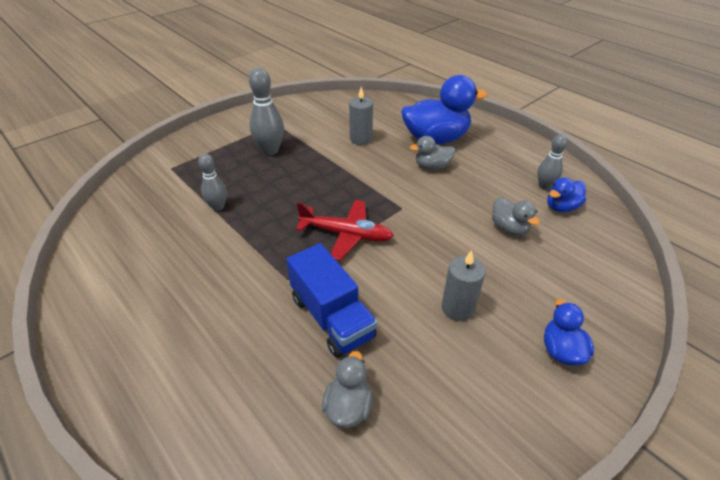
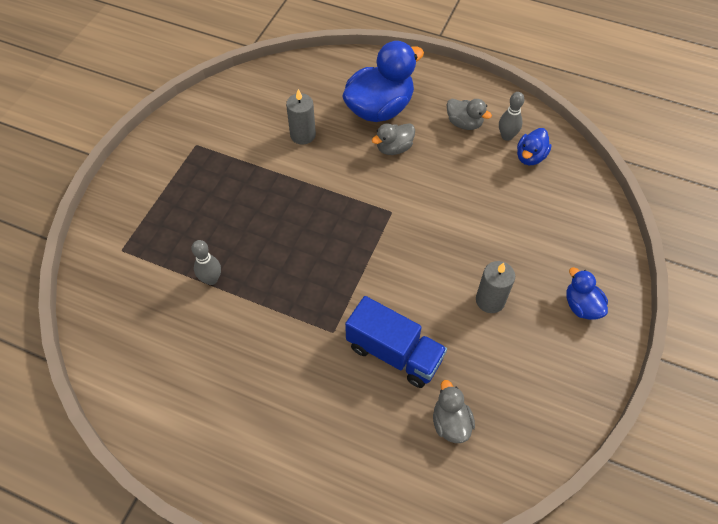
camera: 25 degrees left, 15 degrees up
grey bowling pin [249,68,284,155] -> none
red plane [296,200,394,261] -> none
grey duck [492,197,540,236] -> grey duck moved to [447,99,492,130]

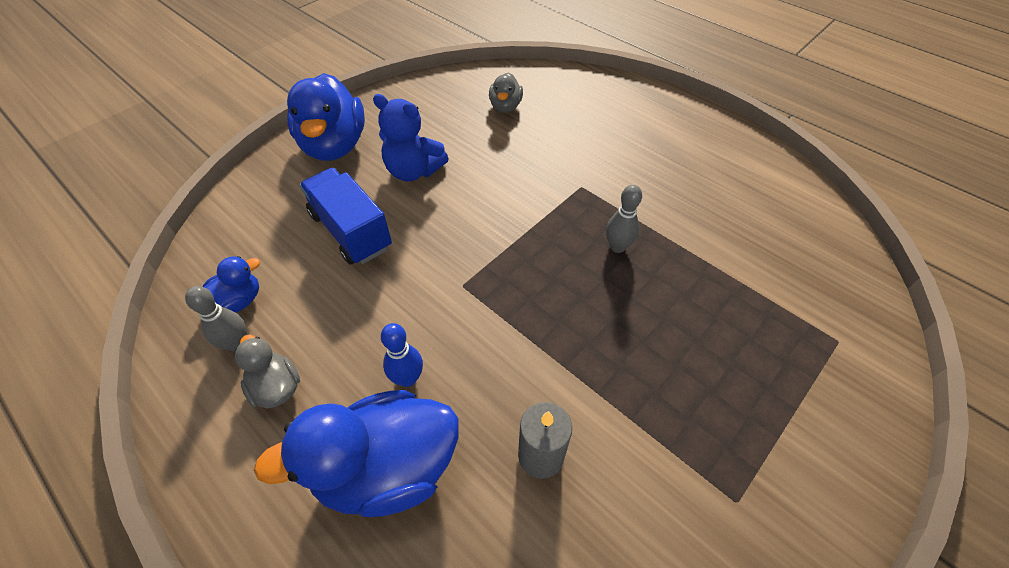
camera: 160 degrees left, 5 degrees down
grey bowling pin [191,240,221,285] -> grey bowling pin moved to [606,185,642,253]
blue truck [345,296,447,388] -> blue truck moved to [299,168,392,264]
grey duck [372,123,415,155] -> blue bowling pin [381,323,423,387]
grey candle [476,261,515,313] -> blue teddy bear [373,94,449,181]
blue duck [566,267,608,320] -> blue duck [287,73,365,161], size x1.97

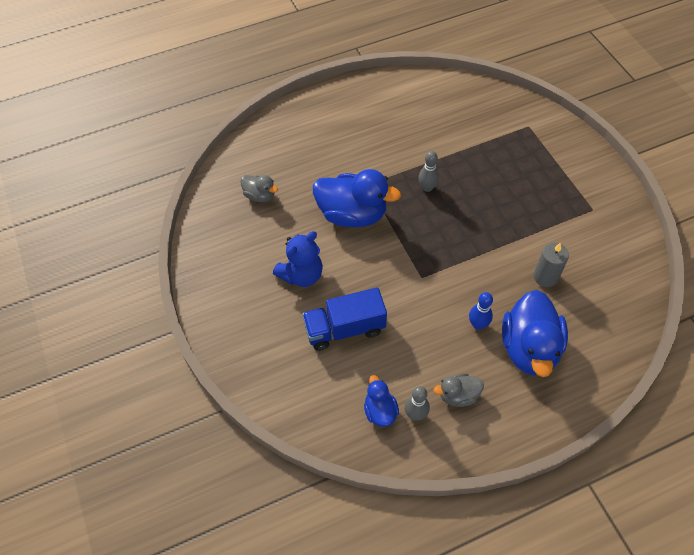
camera: 65 degrees left, 5 degrees up
blue duck [287,73,365,161] -> blue duck moved to [313,169,401,227]

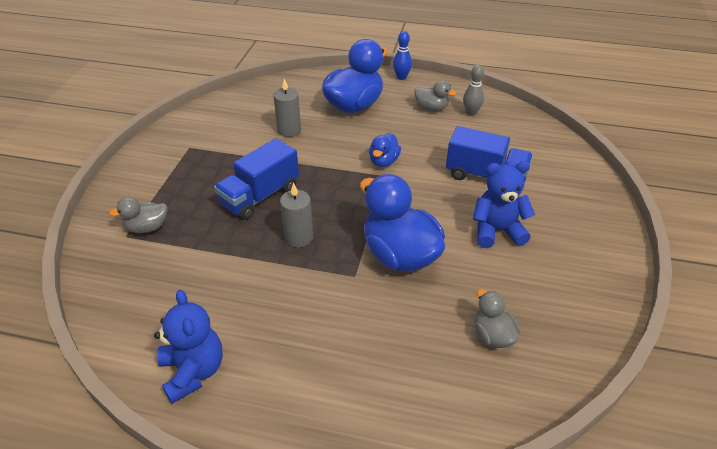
camera: 145 degrees left, 15 degrees down
blue duck [364,375,399,427] -> blue duck moved to [369,133,401,167]
grey bowling pin [418,151,439,192] -> grey candle [280,183,313,248]
blue bowling pin [469,292,493,330] -> blue bowling pin moved to [393,31,412,80]
none -> grey duck [109,197,168,233]
none -> blue teddy bear [154,290,223,404]
none -> blue truck [214,138,299,220]

